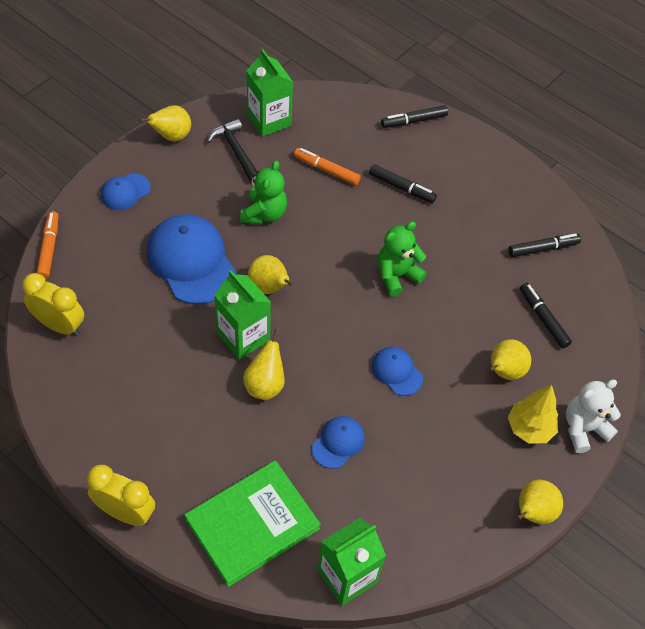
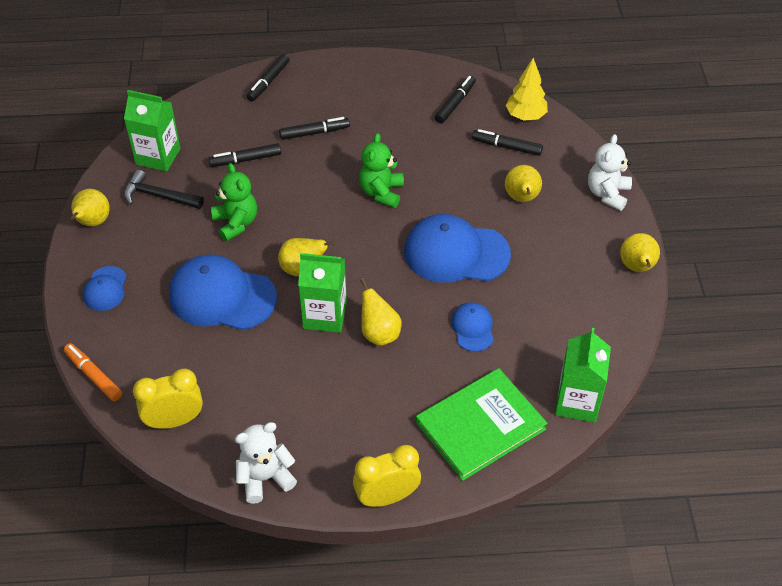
camera: 40 degrees left, 5 degrees down
green book [185,460,321,587] -> green book turned 45 degrees clockwise [416,368,547,481]
orange marker [294,148,361,185] -> black marker [209,143,281,167]
blue cap [372,347,423,396] -> blue cap [404,214,511,283], size x1.97
yellow tree [508,385,558,444] -> yellow tree moved to [506,58,548,121]
none -> white teddy bear [235,422,297,504]

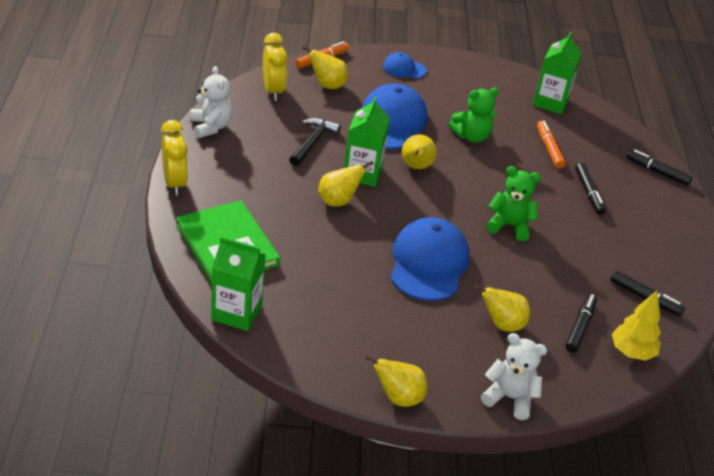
camera: 90 degrees right, 10 degrees down
yellow pear [71,189,110,226] -> yellow pear moved to [302,46,348,89]
black hammer [124,170,204,209] -> black hammer moved to [289,118,341,166]
black marker [209,143,281,167] -> orange marker [537,121,566,169]
blue cap [451,302,494,352] -> none

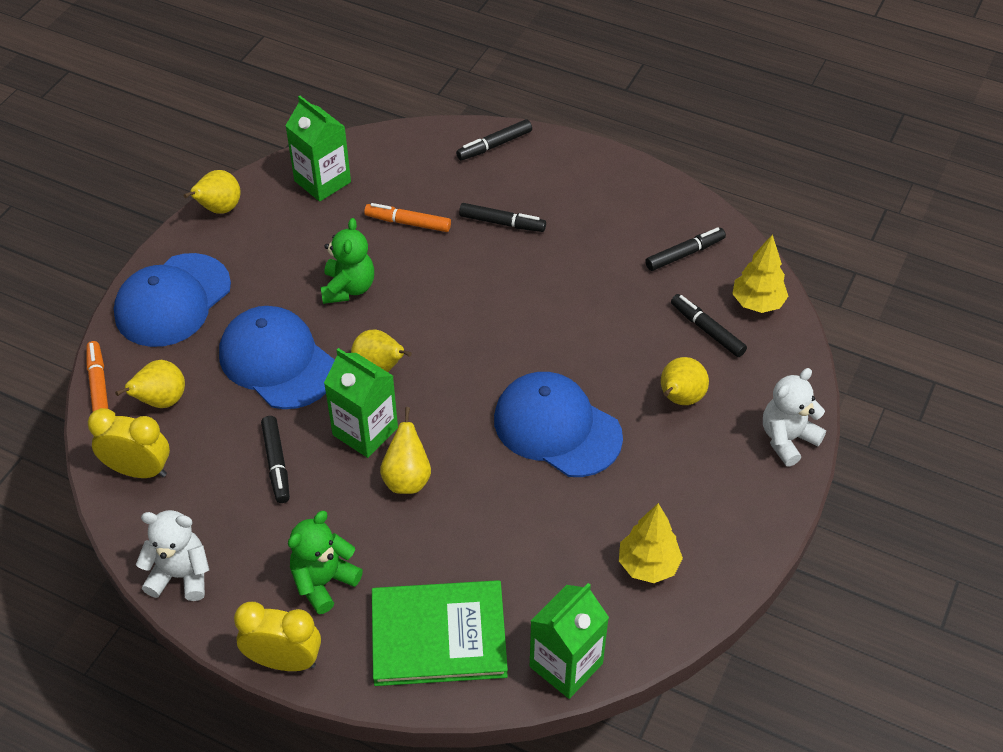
camera: 60 degrees left, 10 degrees up
black hammer [289,118,341,166] -> black marker [261,416,290,503]
yellow pear [365,355,428,407] -> yellow pear moved to [184,170,241,214]
blue cap [383,52,427,79] -> blue cap [114,253,231,347], size x1.97
green teddy bear [486,166,541,241] -> green teddy bear moved to [288,511,363,614]
none -> yellow tree [619,503,683,583]

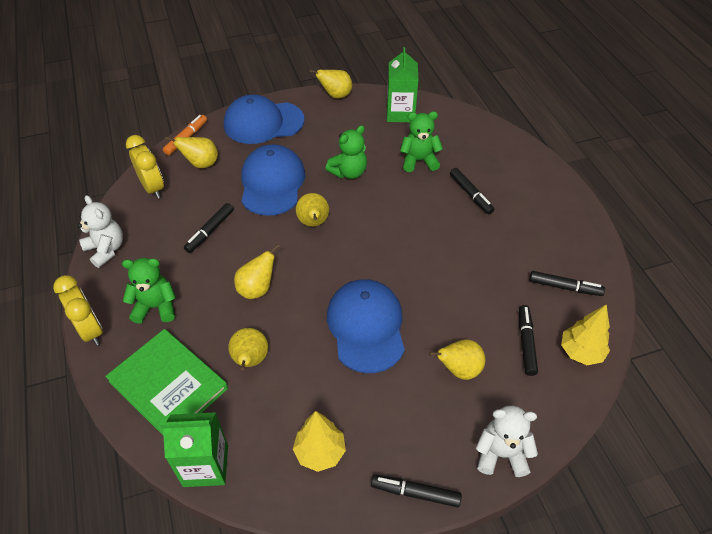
camera: 45 degrees right, 0 degrees up
green carton [324,348,398,458] -> none
orange marker [364,203,451,232] -> green teddy bear [400,111,443,172]
black marker [456,119,532,161] -> black marker moved to [371,475,462,507]
none -> yellow pear [228,328,268,370]

